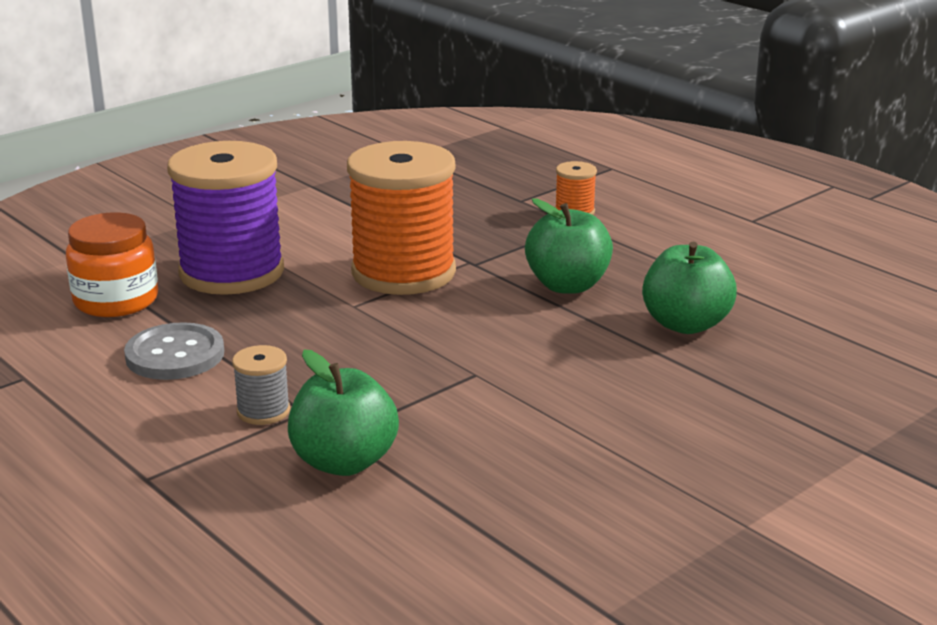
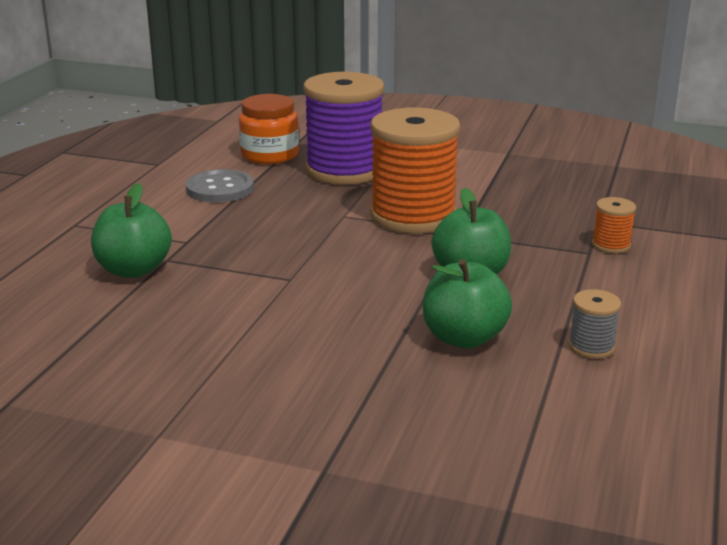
camera: 60 degrees right, 0 degrees up
grey spool [232,345,290,425] -> grey spool moved to [568,289,621,359]

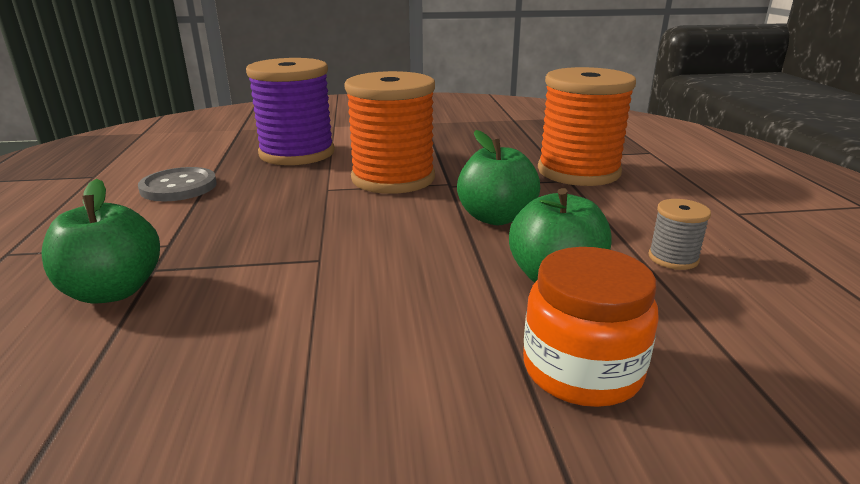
camera: 25 degrees left, 0 degrees up
orange jar [239,94,299,164] -> orange jar moved to [523,247,658,407]
orange spool [592,197,636,253] -> orange spool [538,67,636,186], size x2.37

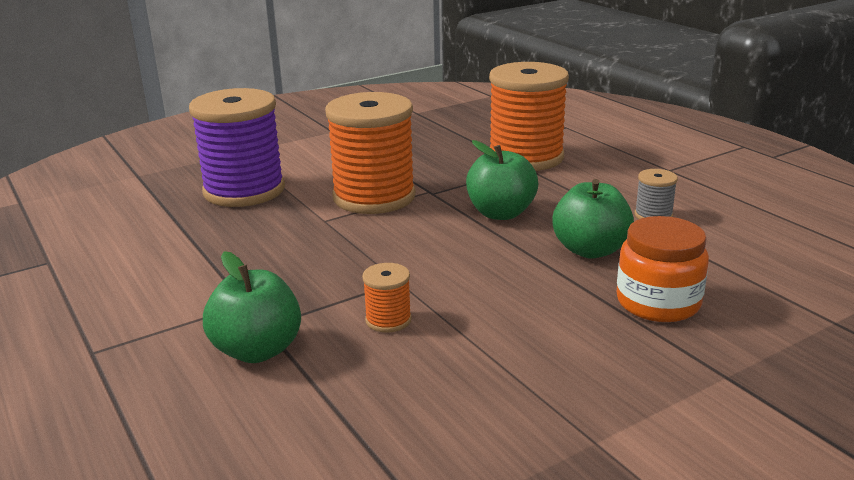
camera: 25 degrees left, 0 degrees up
grey button [138,167,217,201] -> none
none -> orange spool [362,263,412,333]

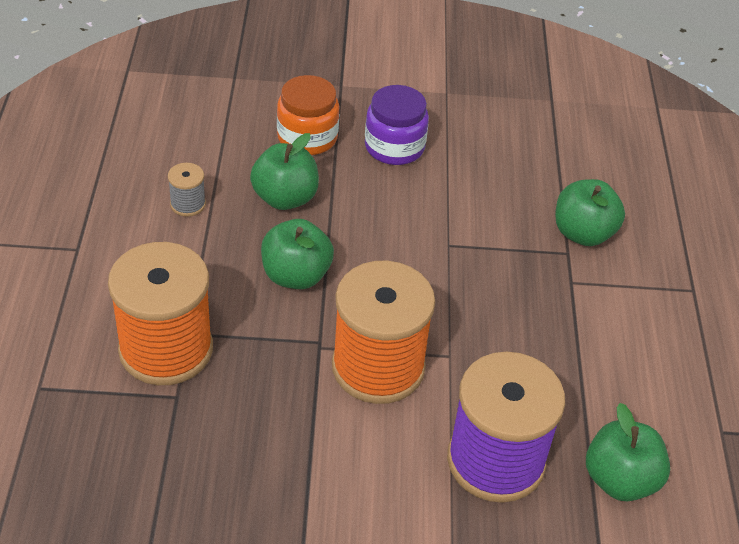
camera: 150 degrees left, 20 degrees up
orange spool [362,263,412,333] -> none
none -> purple jar [365,85,429,165]
none -> green apple [586,403,670,501]

